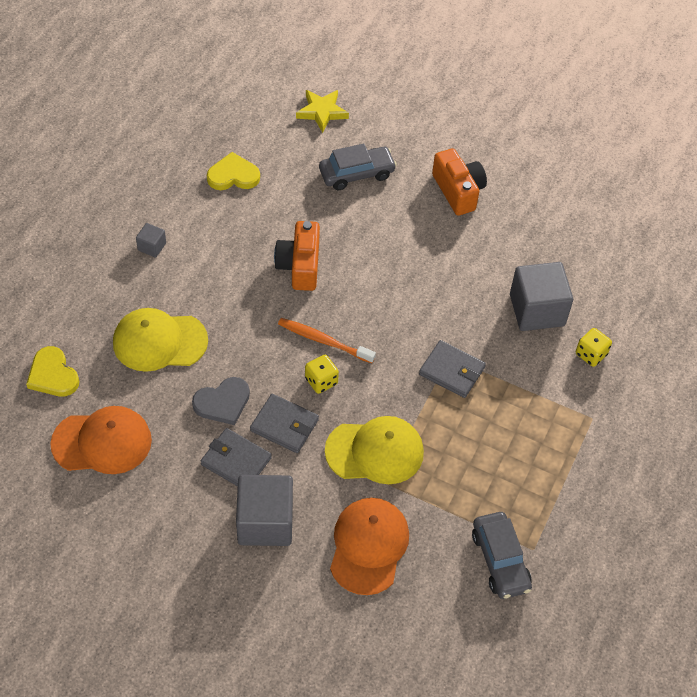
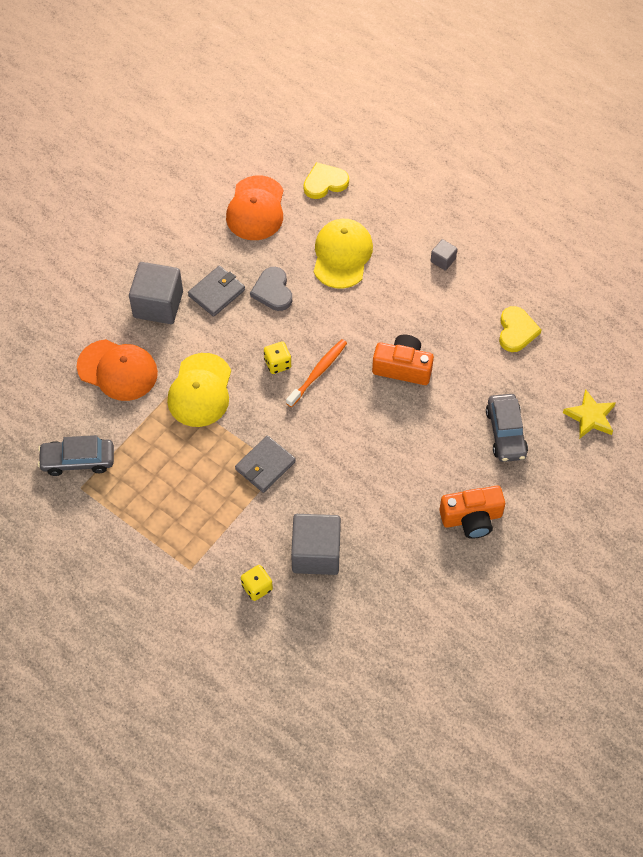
camera: 105 degrees right, 5 degrees up
grey wallet [250,394,319,453] -> none

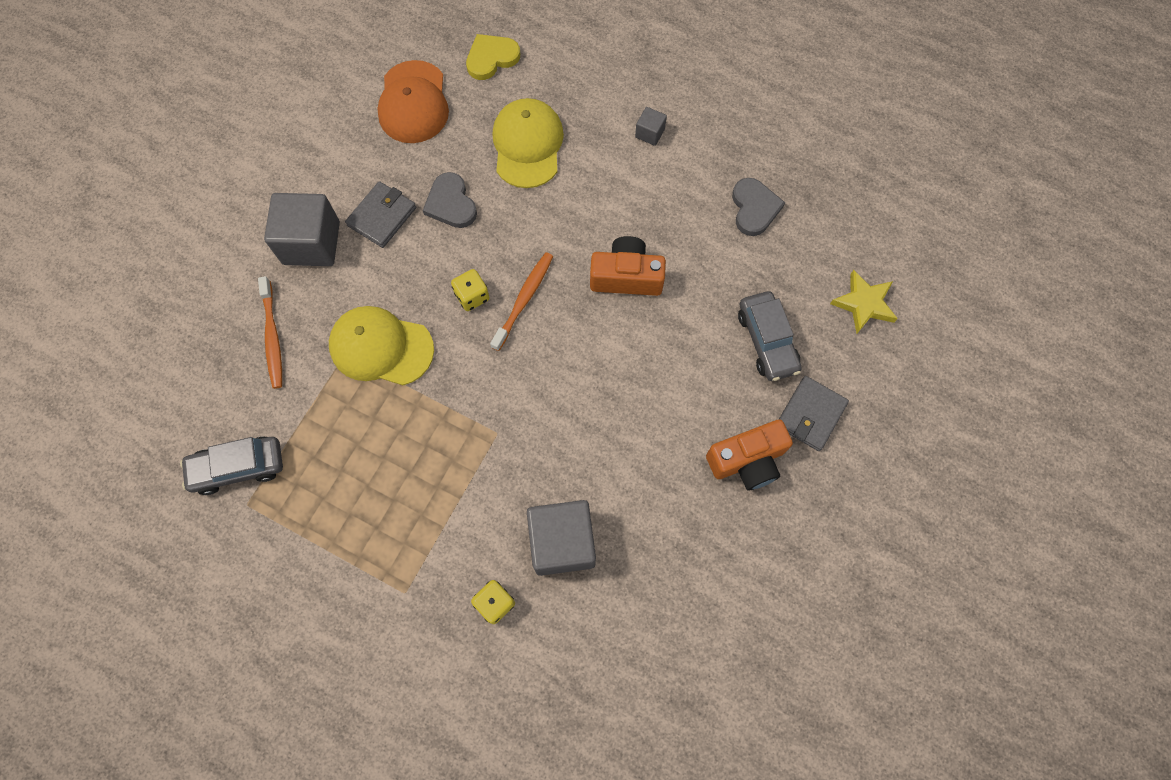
camera: 10 degrees left, 10 degrees up
orange cap [77,339,158,401] -> orange toothbrush [258,276,282,389]
yellow cap [167,353,231,427] -> yellow cap turned 105 degrees clockwise [329,306,434,385]
grey wallet [235,435,296,493] -> grey wallet moved to [778,376,849,451]
yellow heart [499,306,541,352] -> grey heart [732,178,785,236]

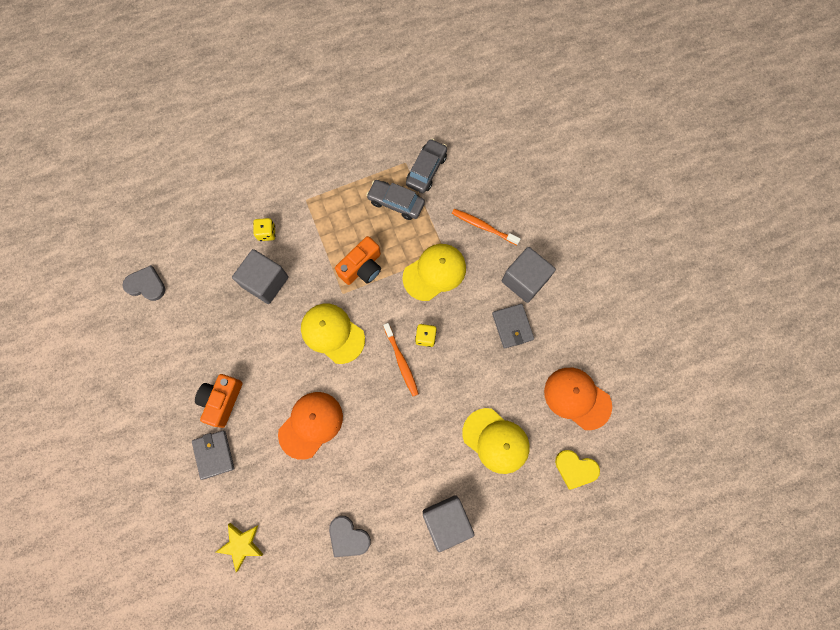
camera: 130 degrees right, 5 degrees up
grey heart [423,172,477,228] -> grey heart moved to [122,265,165,301]
yellow heart [466,34,520,80] -> yellow heart turned 105 degrees clockwise [555,450,600,490]
orange camera [590,236,666,296] -> orange camera moved to [335,236,381,285]
grey cube [635,107,667,146] -> grey cube [423,495,475,552], size x2.16
grey car [738,291,802,381] -> grey car moved to [366,180,425,220]
none -> orange cap [278,392,343,460]
none -> yellow cap [301,304,365,364]

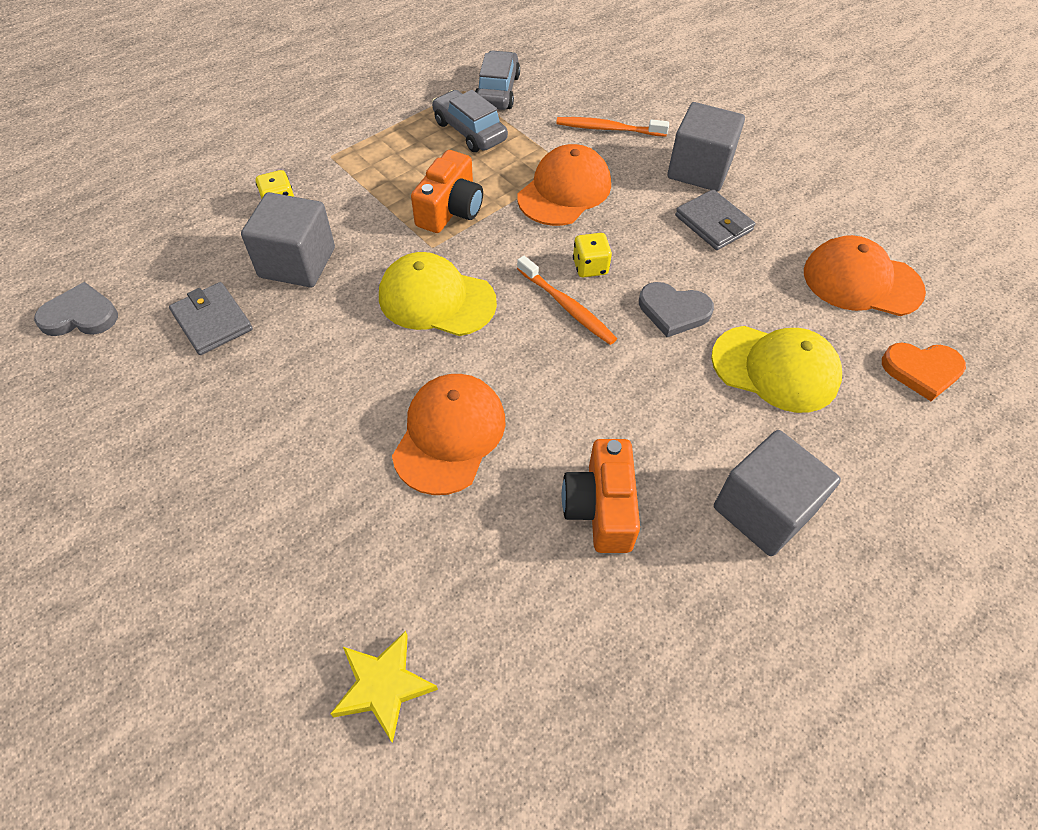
camera: 20 degrees left, 20 degrees down
grey wallet [192,431,234,480] -> grey wallet moved to [169,282,253,355]
orange camera [195,374,243,428] -> orange camera moved to [562,439,640,553]
grey heart [329,516,371,557] -> grey heart moved to [639,282,714,337]
grey car [366,180,425,220] -> grey car turned 45 degrees clockwise [432,90,508,152]
yellow cap [402,244,466,301] -> orange cap [517,144,611,226]
yellow heart [555,450,600,490] -> orange heart [882,343,966,401]

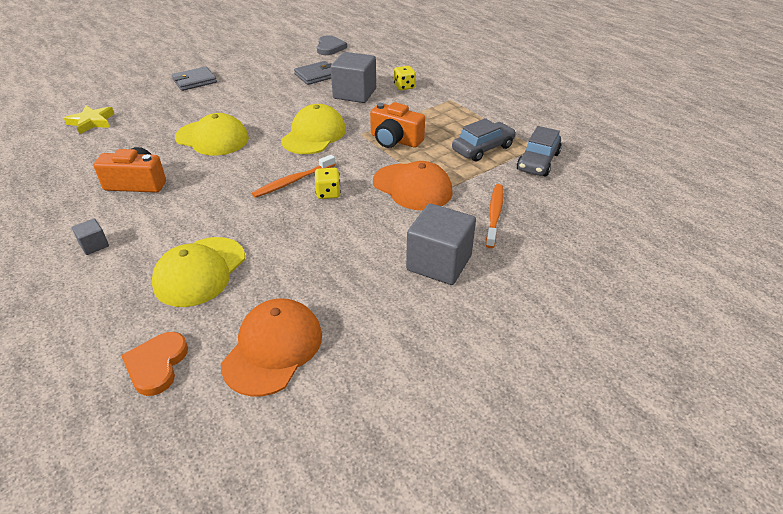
camera: 95 degrees right, 15 degrees down
orange cap [392,374,506,495] -> yellow cap [175,113,249,155]
grey car [475,50,520,110] -> grey car turned 105 degrees clockwise [517,126,562,177]
grey heart [639,282,714,337] -> none
grey wallet [675,189,755,250] -> grey wallet moved to [172,66,217,91]
grey cube [714,430,841,556] -> grey cube [72,218,109,255], size x0.46

